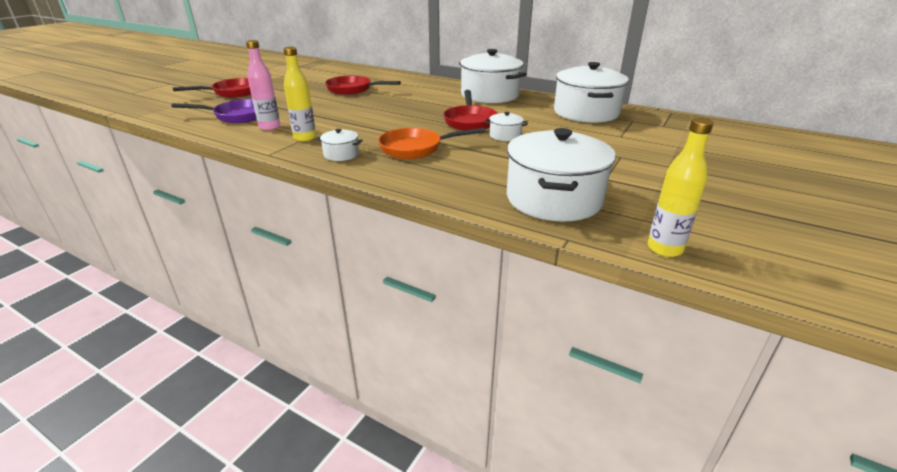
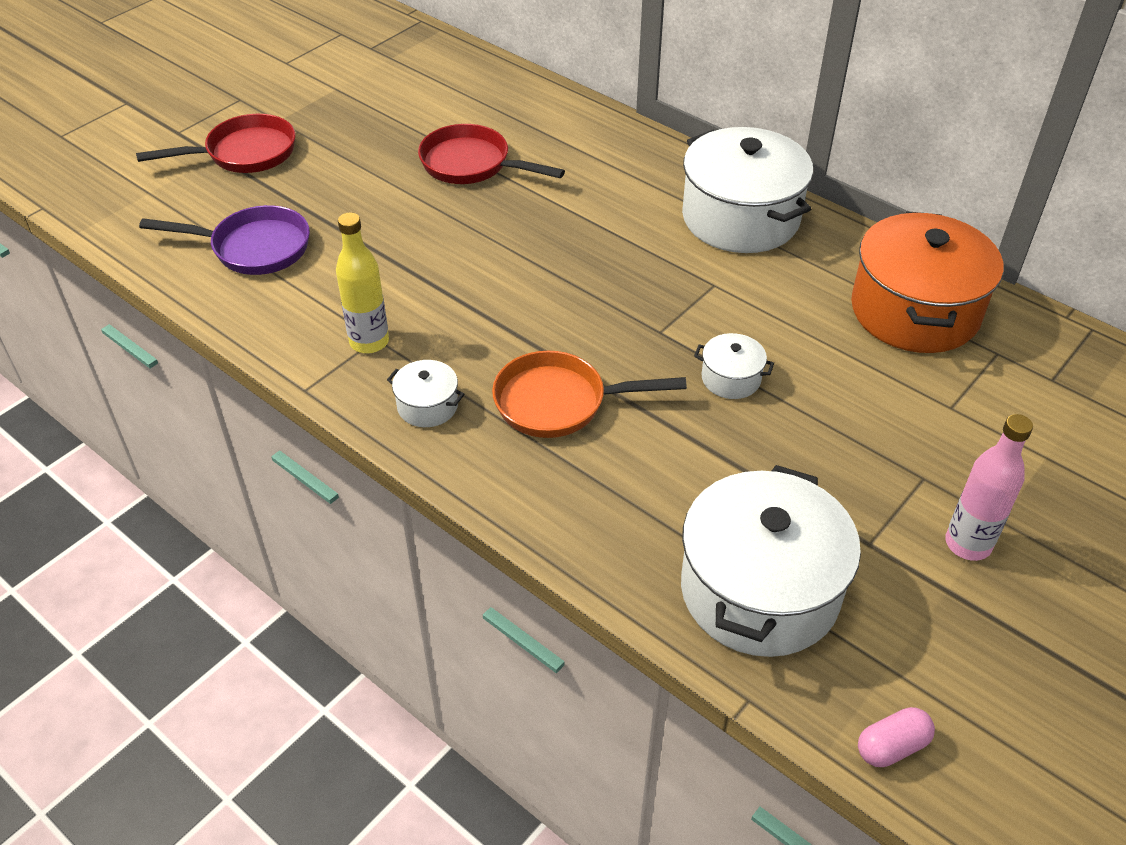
camera: 10 degrees right, 15 degrees up
pink bottle [246,40,281,130] -> pink bottle moved to [945,414,1033,561]
red pan [443,90,498,131] -> none
white pot [554,62,629,123] -> orange pot [851,211,1003,353]
yellow bottle [647,118,714,257] -> pink capsule [858,707,935,767]

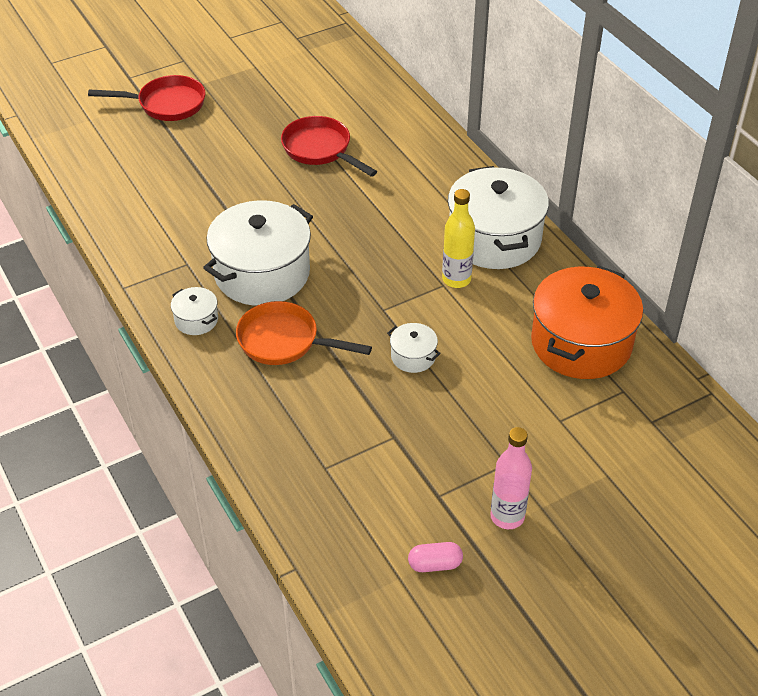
camera: 20 degrees right, 0 degrees up
purple pan [139,205,310,275] -> none
yellow bottle [336,212,389,353] -> yellow bottle moved to [442,189,475,288]
white pot [681,465,861,657] -> white pot moved to [203,200,313,306]
pink capsule [858,707,935,767] -> pink capsule moved to [408,542,463,572]

